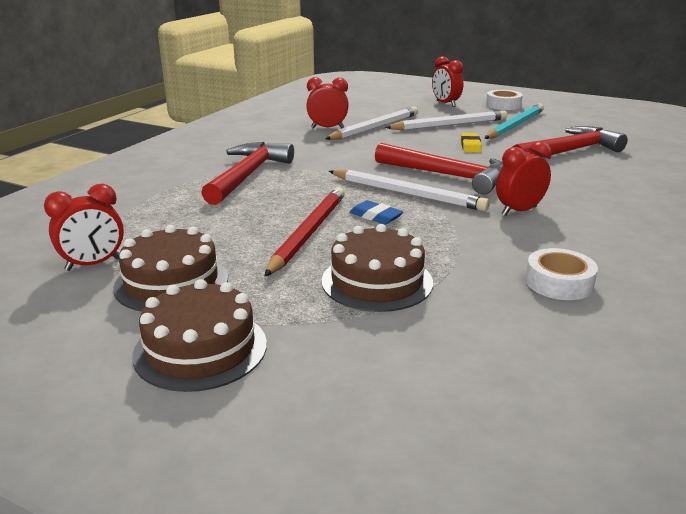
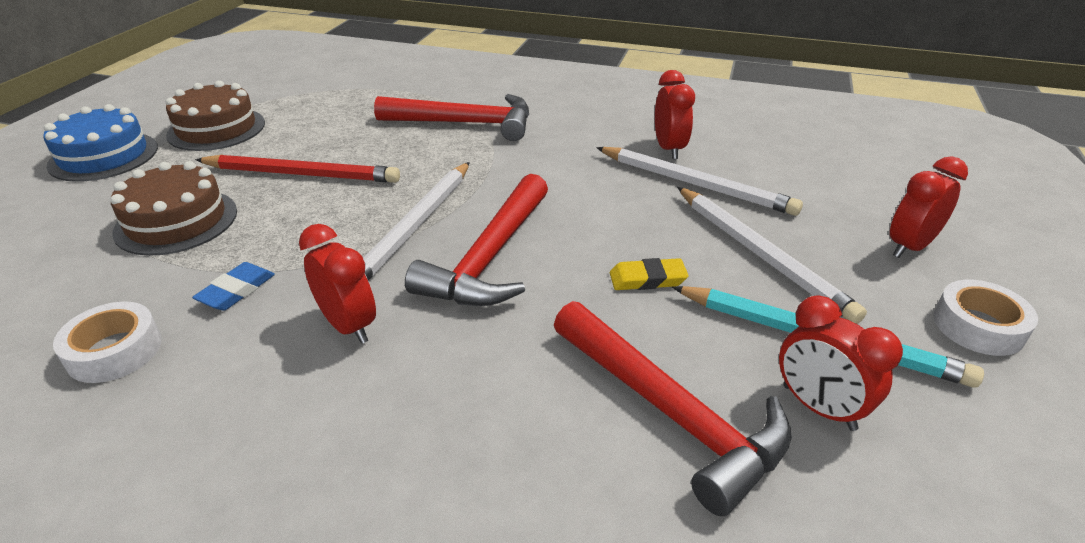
camera: 80 degrees right, 10 degrees up
red clock [44,184,124,271] -> red clock moved to [779,296,903,431]
brown cake [132,279,267,392] -> blue cake [43,104,158,182]
blue eraser [349,200,403,224] -> blue eraser moved to [192,262,275,311]

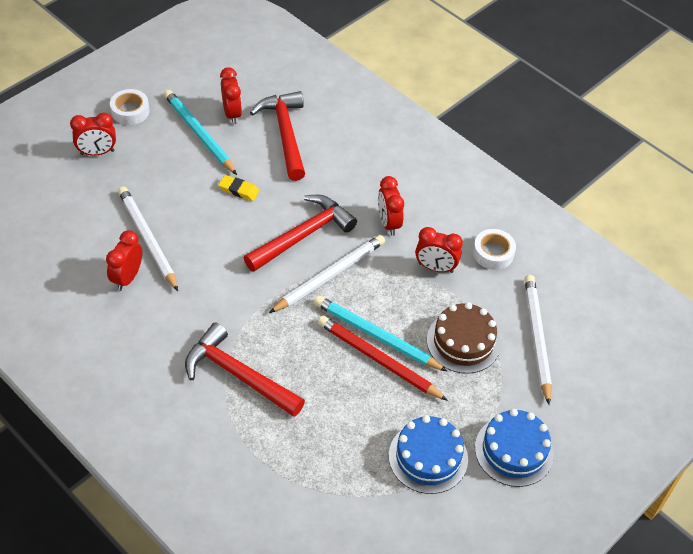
camera: 155 degrees left, 15 degrees up
brown cake [166,80,265,151] -> blue cake [389,415,468,494]
blue eraser [192,262,275,311] -> red clock [415,227,463,273]
white pencil [677,187,867,324] -> white pencil moved to [525,275,552,405]
none -> turquoise pencil [314,296,447,371]

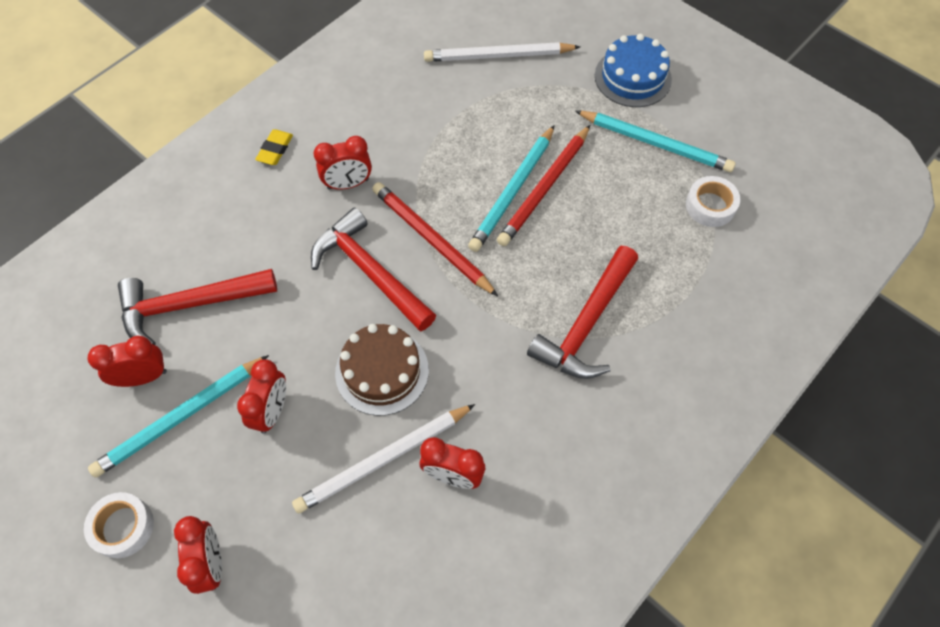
camera: 90 degrees left, 10 degrees up
yellow eraser [218,175,260,201] -> yellow eraser moved to [255,129,293,165]
white pencil [269,235,385,313] -> red pencil [372,182,498,296]
blue cake [389,415,468,494] -> turquoise pencil [575,111,736,172]
red clock [415,227,463,273] -> red clock moved to [237,359,286,434]
brown cake [427,302,501,374] -> brown cake moved to [335,324,429,416]
white tape [473,229,516,270] -> white tape moved to [686,176,741,227]

